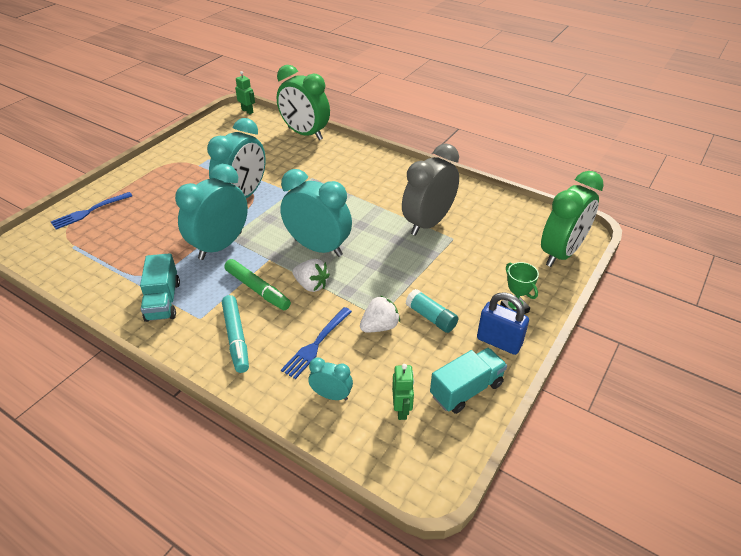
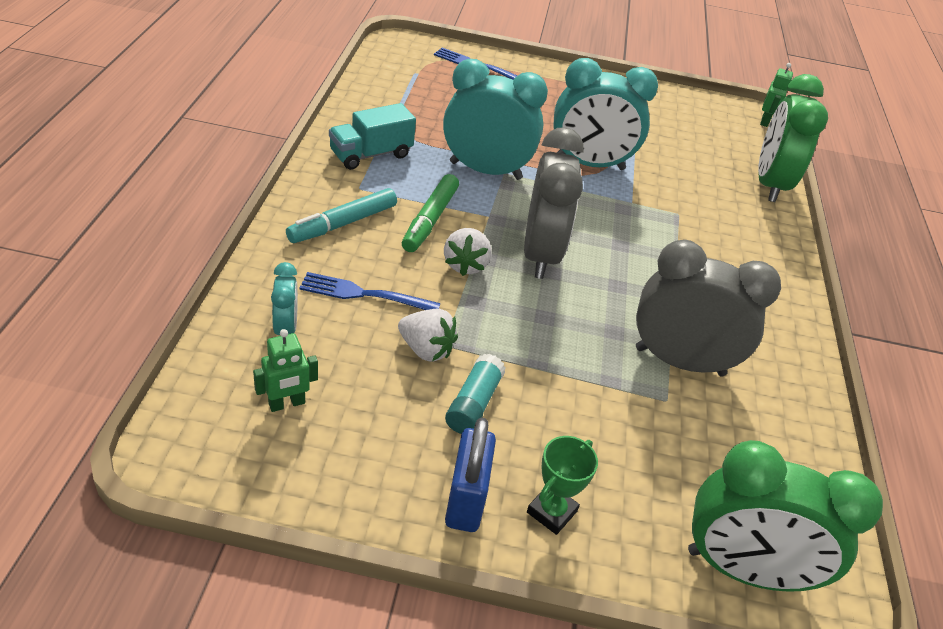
camera: 60 degrees right, 0 degrees up
turquoise clock [280,169,352,257] -> grey clock [524,127,584,279]
turquoise truck [430,348,507,414] -> none

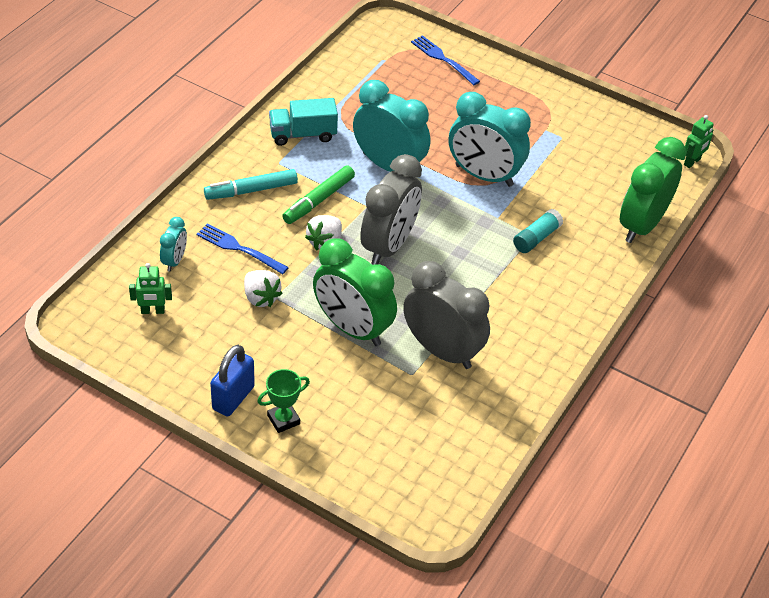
camera: 25 degrees right, 5 degrees up
turquoise glue stick [445,354,505,434] -> turquoise glue stick moved to [513,209,563,253]
green clock [688,440,883,592] -> green clock moved to [313,238,397,346]

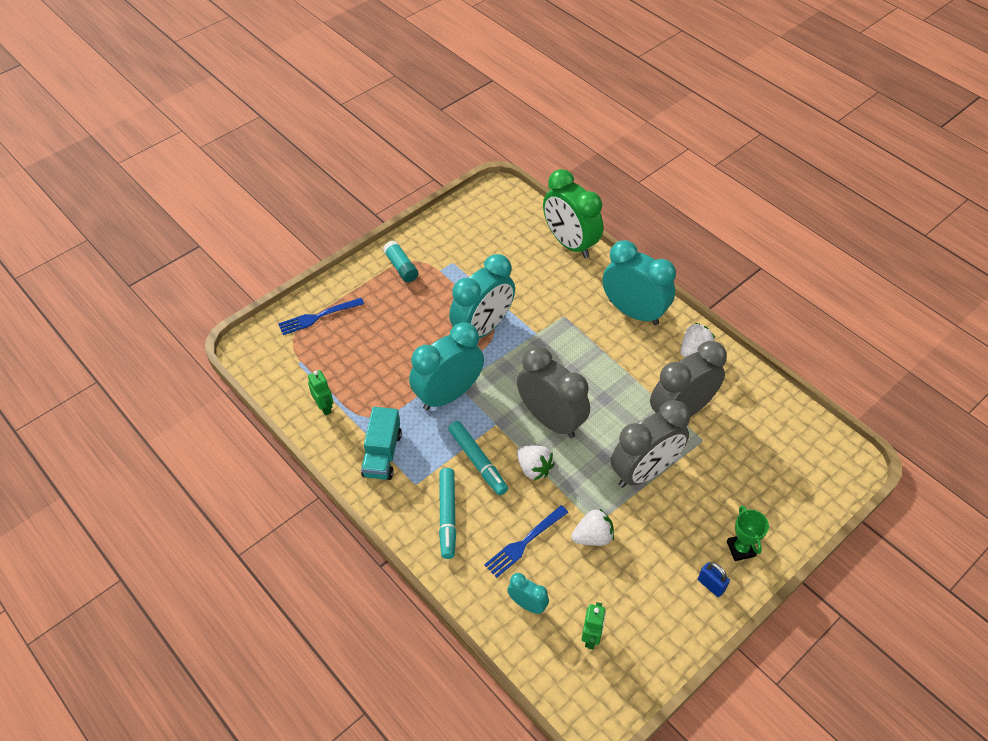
camera: 70 degrees left, 5 degrees up
blue padlock [210,345,255,417] -> blue padlock [698,562,730,597], size x0.61
green marker [282,166,355,224] -> turquoise marker [448,421,508,495]
green clock [313,238,397,346] -> grey clock [611,400,690,488]
turquoise glue stick [513,209,563,253] -> turquoise glue stick moved to [383,240,418,282]
green robot [684,115,714,168] -> green robot moved to [308,370,334,416]
none -> turquoise clock [602,240,676,325]
none -> white strawberry [681,323,715,357]

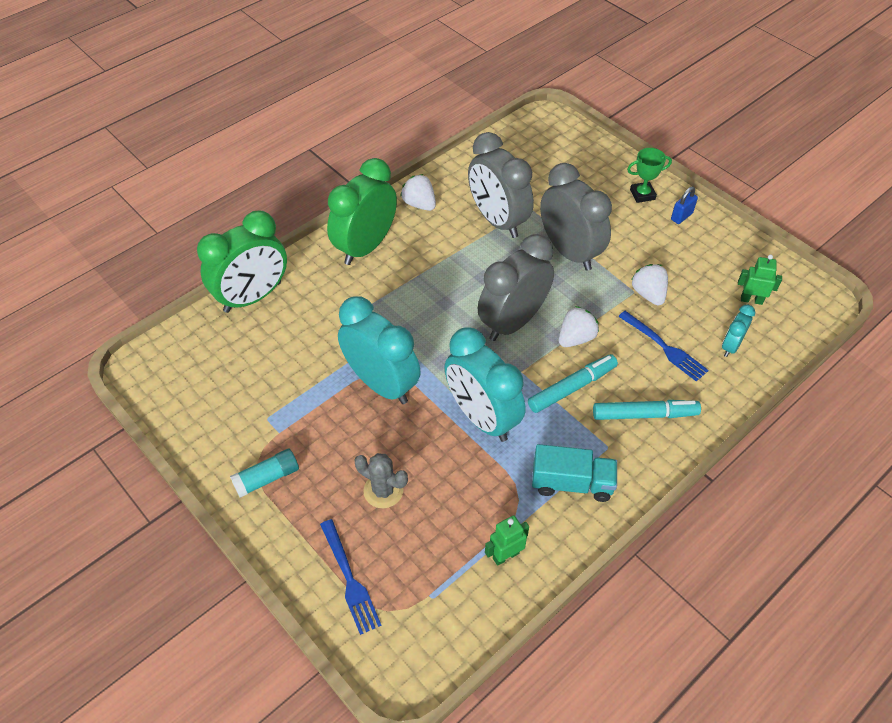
camera: 90 degrees left, 0 degrees up
turquoise clock [602,240,676,325] -> green clock [327,158,397,265]
none -> grey cactus [354,453,408,508]

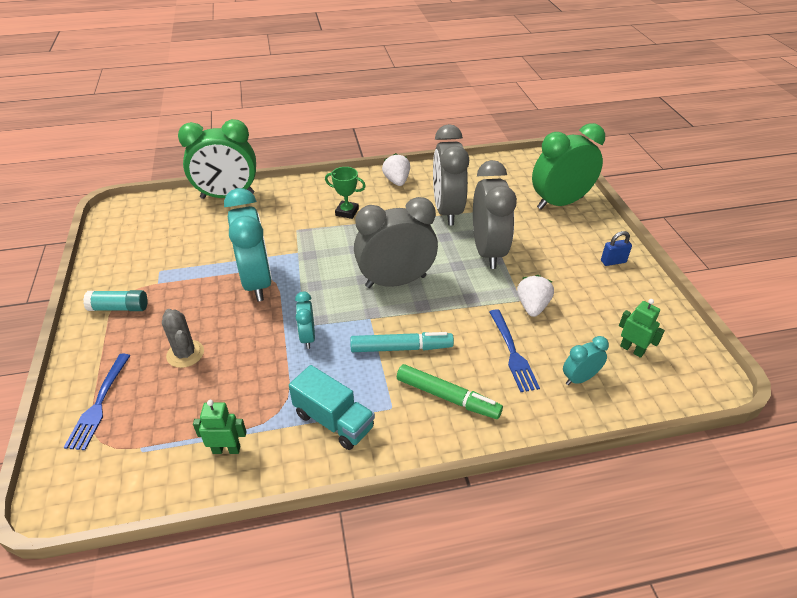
camera: 30 degrees right, 10 degrees down
green clock [327,158,397,265] -> green clock moved to [532,123,605,210]
turquoise clock [445,327,526,442] -> turquoise clock [295,292,315,349], size x0.48
white strawberry [559,306,599,347] -> none
turquoise marker [593,400,701,420] -> green marker [397,364,503,419]
green trophy [627,148,672,203] -> green trophy moved to [325,167,366,219]

